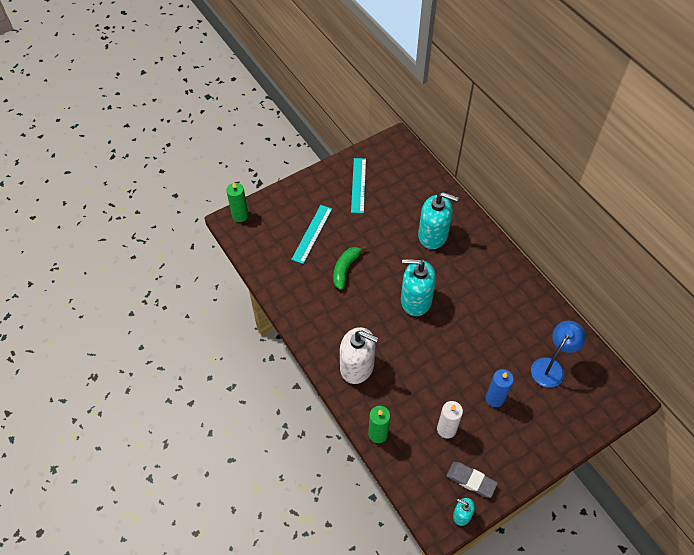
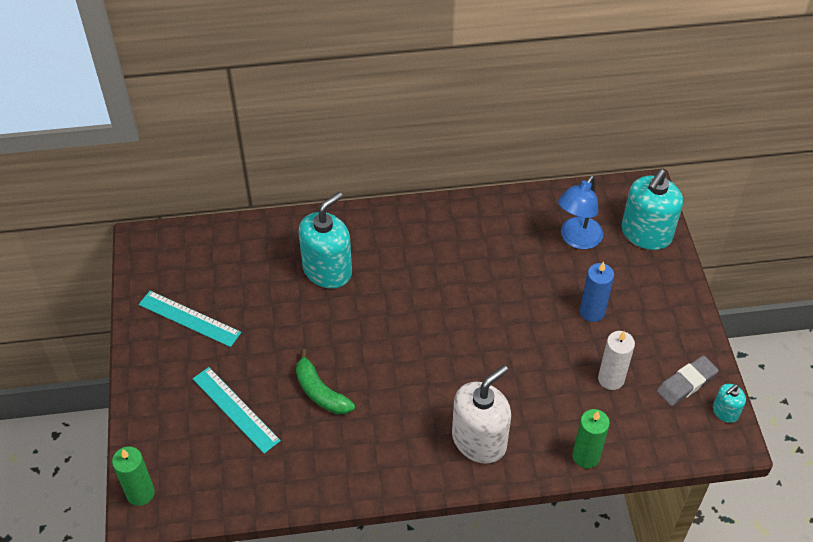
camera: 65 degrees left, 5 degrees down
turquoise soap dispenser [401,259,436,316] -> turquoise soap dispenser moved to [621,169,683,250]
blue lamp [531,321,586,387] -> blue lamp turned 120 degrees counterclockwise [558,175,603,249]

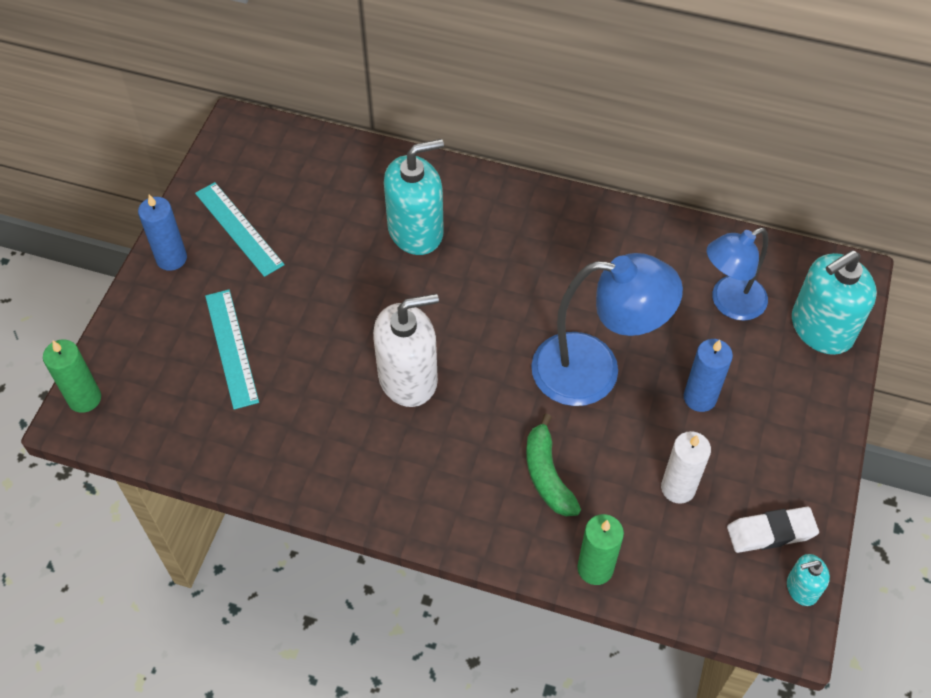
camera: 25 degrees right, 5 degrees up
green banana [296,349,355,414] -> green banana moved to [526,414,581,516]
white soap dispenser [452,365,511,464] -> white soap dispenser moved to [373,294,439,407]
grey eraser [657,356,719,406] -> white eraser [727,507,819,553]
none -> blue candle [138,194,187,271]
none -> blue lamp [531,253,683,406]

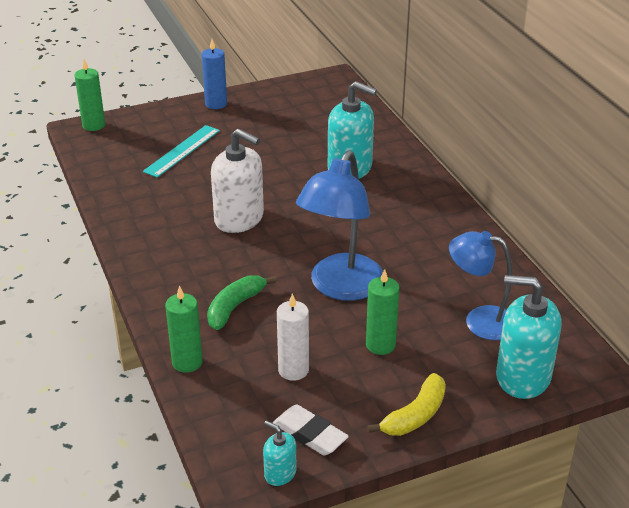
camera: 50 degrees right, 20 degrees down
turquoise ruler [195,182,285,277] -> none
blue lamp [531,253,683,406] -> blue lamp turned 60 degrees clockwise [296,150,383,301]
blue candle [684,339,733,412] -> green candle [366,269,399,355]
none -> yellow banana [367,373,446,436]

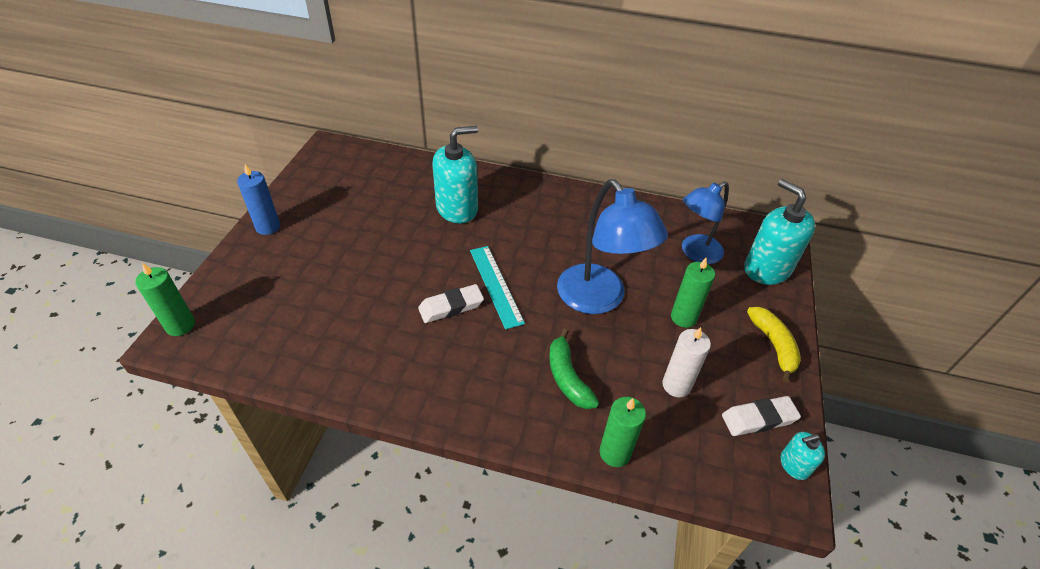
camera: 55 degrees left, 10 degrees up
turquoise ruler [143,125,220,178] -> turquoise ruler moved to [470,246,525,329]
white soap dispenser [211,129,264,233] -> white eraser [418,284,484,323]
turquoise soap dispenser [496,275,561,399] -> turquoise soap dispenser turned 90 degrees clockwise [744,179,815,285]

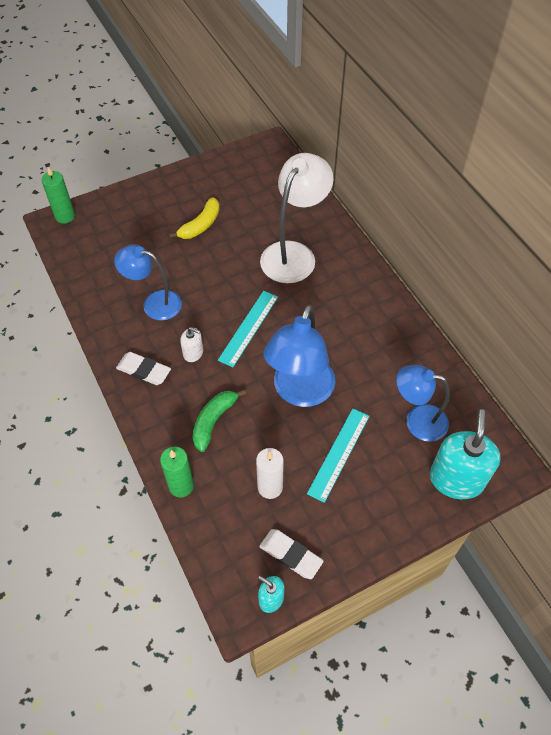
camera: 50 degrees right, 10 degrees up
blue candle [237,164,280,235] -> none
white eraser [418,284,484,323] -> white eraser moved to [116,352,171,385]
turquoise soap dispenser [432,126,478,223] -> white lamp [260,153,333,283]
green candle [671,257,715,328] -> turquoise ruler [307,409,370,503]
yellow banana [747,307,801,382] -> yellow banana moved to [169,198,220,239]
none -> blue lamp [114,245,182,321]
none -> white soap dispenser [180,327,203,362]

